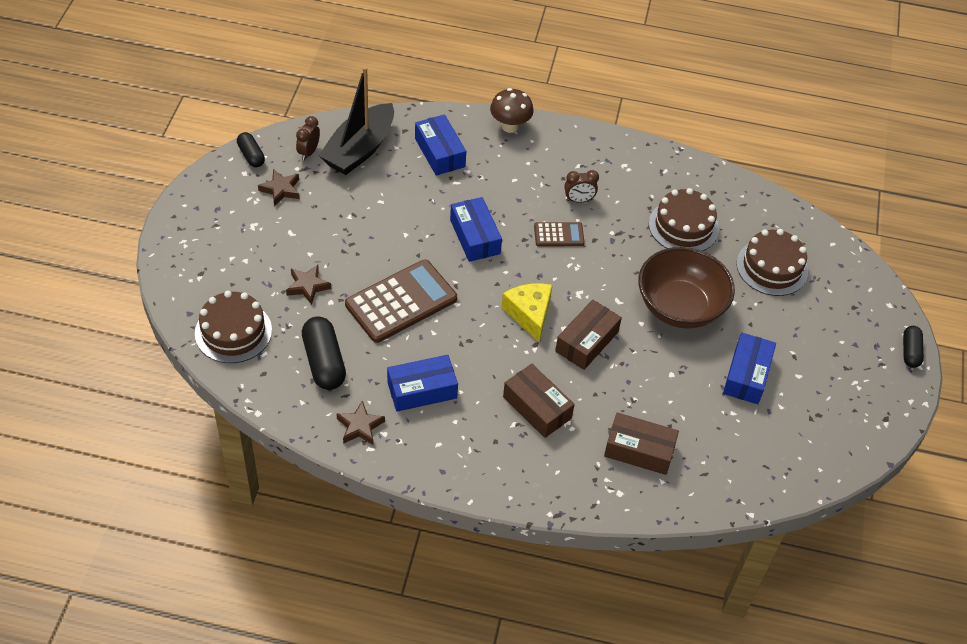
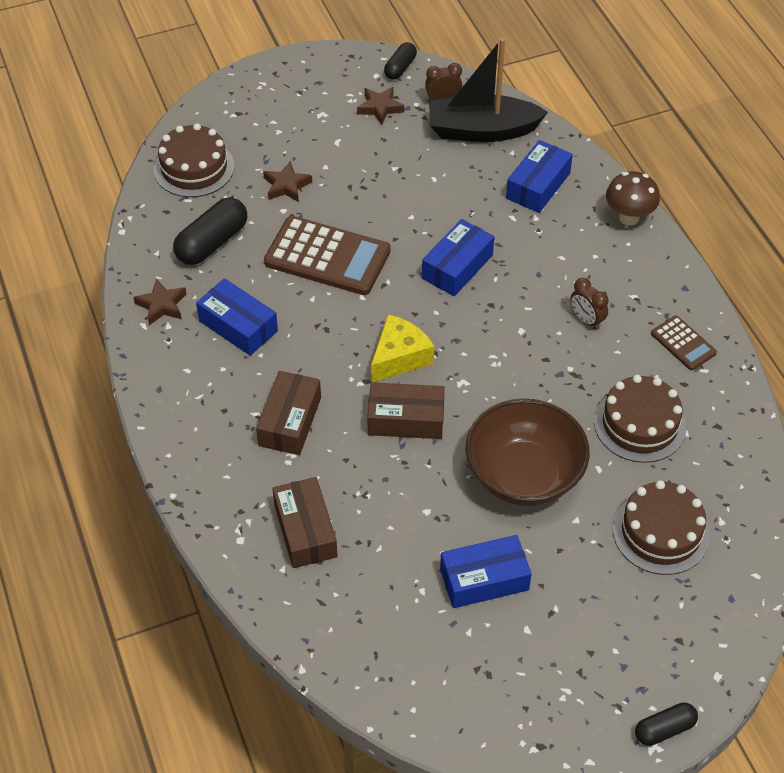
camera: 60 degrees right, 0 degrees up
brown calculator [534,222,584,247] -> brown calculator moved to [651,316,717,370]

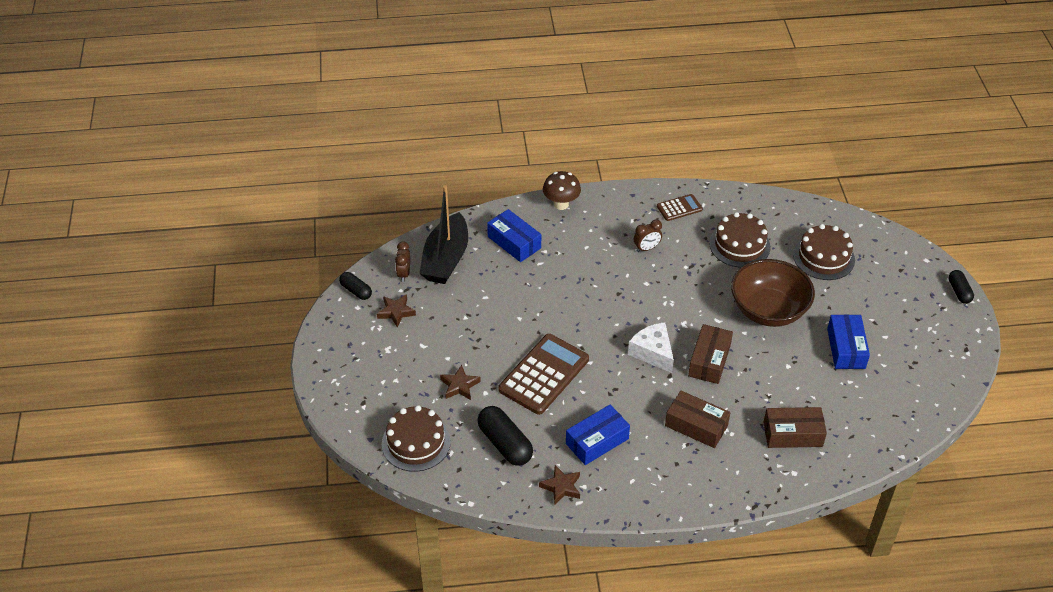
camera: 75 degrees left, 5 degrees down
yellow cheese [371,314,434,382] -> white cheese [628,322,674,373]
blue box [422,219,494,296] -> none

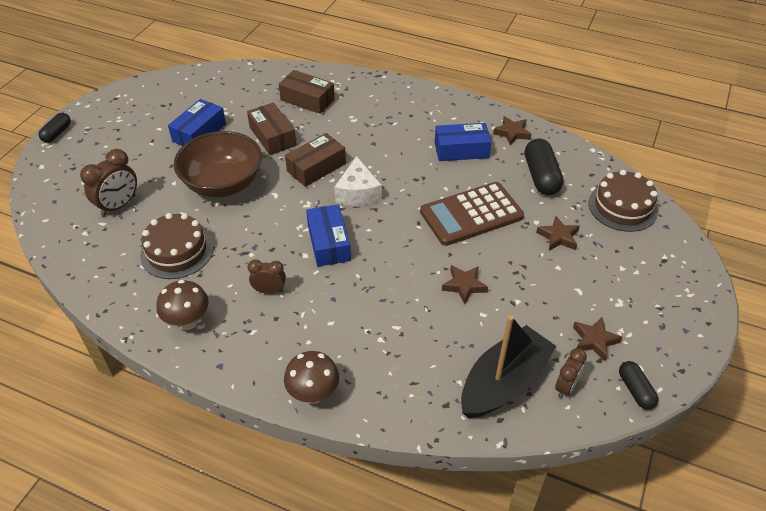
camera: 150 degrees left, 0 degrees up
blue box [487,209,541,262] -> blue box moved to [306,204,351,267]
brown calculator [657,194,702,221] -> brown mushroom [157,280,209,330]
brown box [665,391,730,448] -> brown box moved to [247,103,296,155]
brown cake [793,224,855,280] -> brown clock [80,149,137,216]
none -> brown star [442,265,488,304]

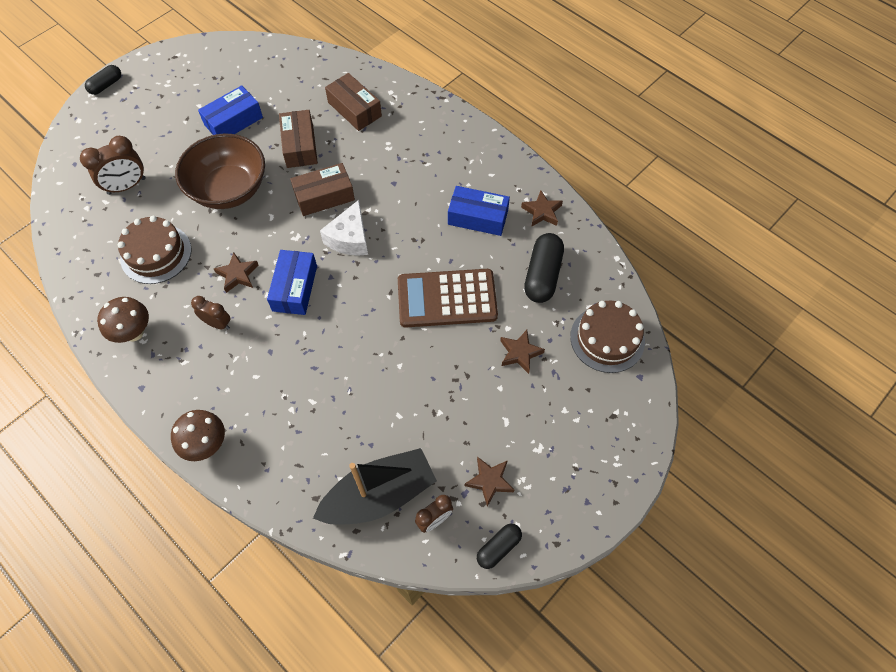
camera: 20 degrees right, 15 degrees up
brown star [442,265,488,304] -> brown star moved to [214,252,259,293]
black capsule [619,361,658,410] -> black capsule turned 45 degrees clockwise [477,524,522,569]

